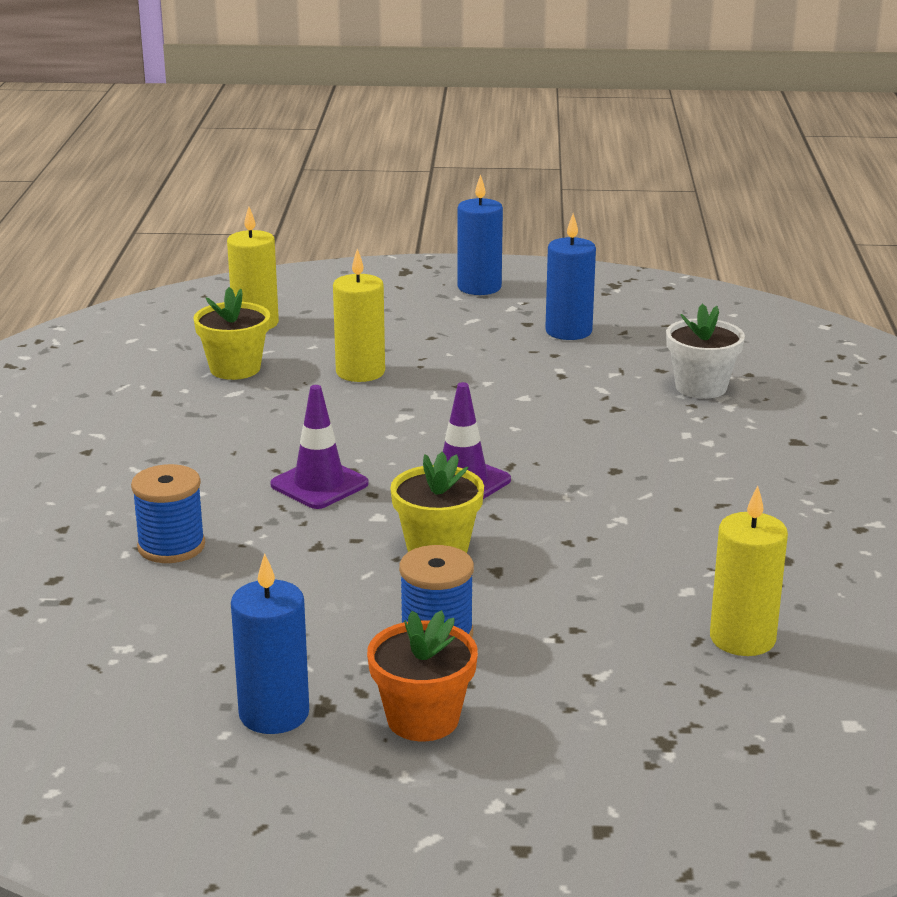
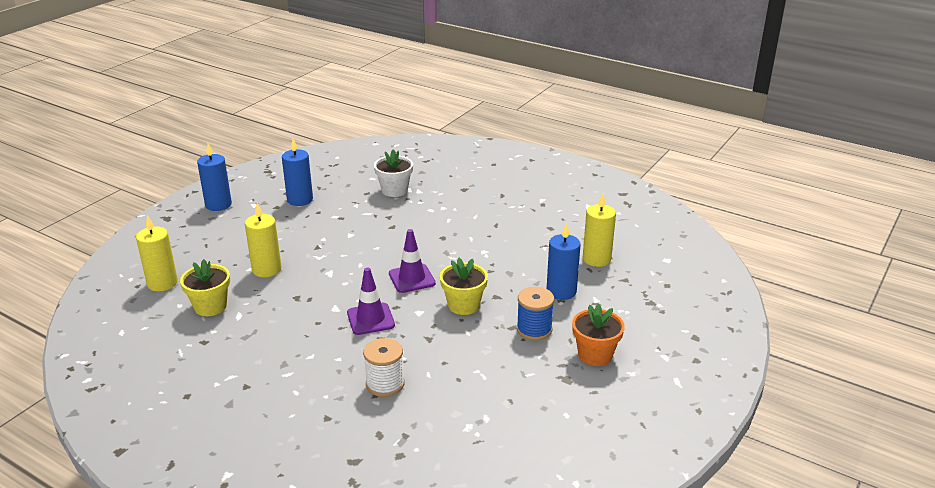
camera: 60 degrees left, 5 degrees up
blue spool [131,464,205,563] -> white spool [363,338,405,397]
blue candle [231,553,309,734] -> blue candle moved to [547,224,581,300]

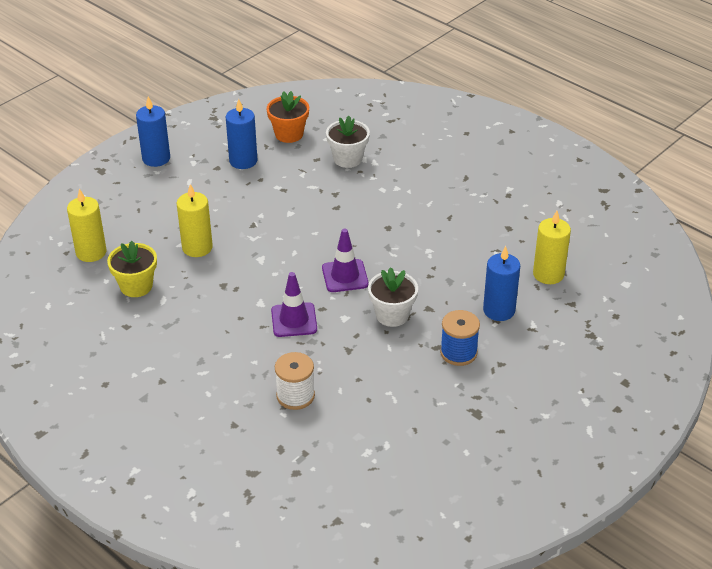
camera: 10 degrees right, 10 degrees up
yellow flower pot [440,258,488,315] -> white flower pot [368,267,418,327]
orange flower pot [572,303,625,366] -> orange flower pot moved to [267,91,309,143]

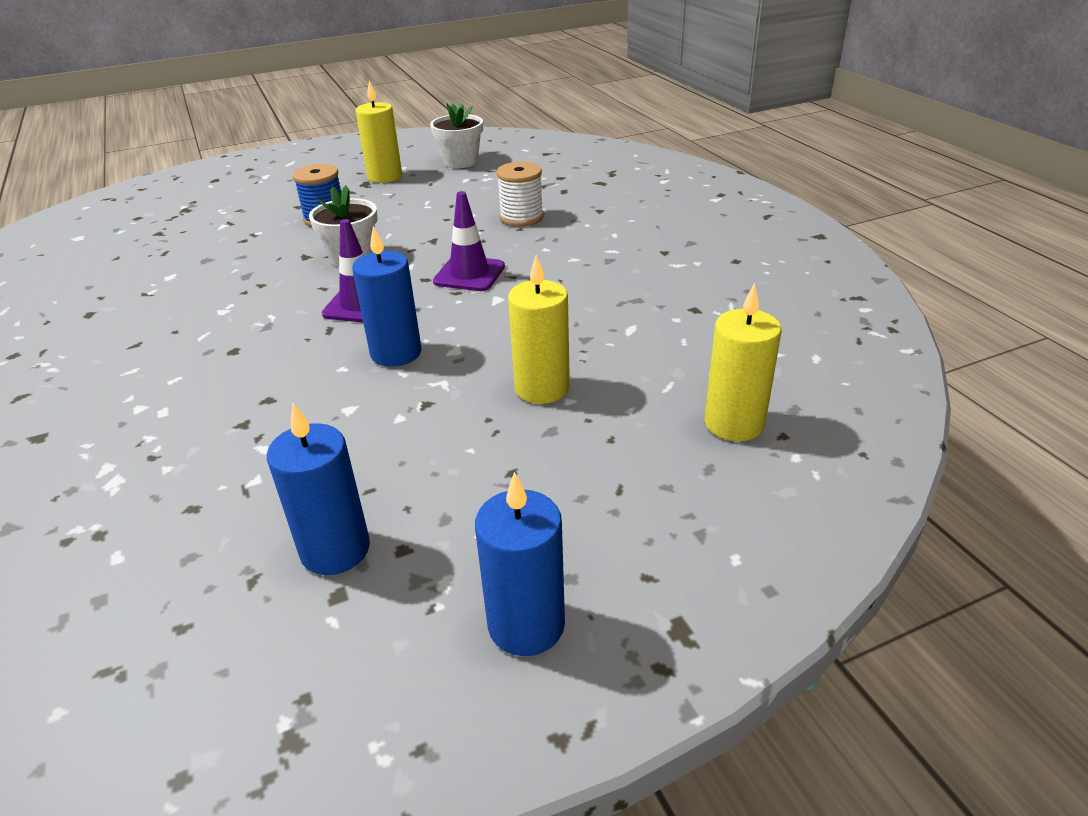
camera: 155 degrees left, 5 degrees down
yellow flower pot [107,241,157,297] -> none
orange flower pot [267,91,309,143] -> none
white flower pot [326,116,370,168] -> white flower pot moved to [430,103,483,168]
blue candle [483,246,520,321] -> blue candle moved to [352,226,421,367]
yellow candle [533,211,571,284] -> yellow candle moved to [356,81,402,183]

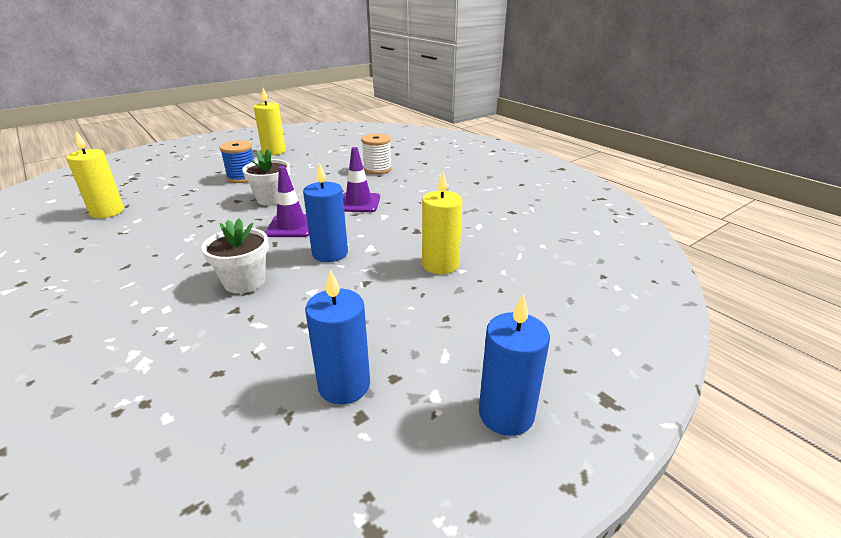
camera: 15 degrees left, 5 degrees down
white flower pot [430,103,483,168] -> white flower pot moved to [202,218,269,294]
yellow candle [704,283,782,441] -> yellow candle moved to [66,131,124,218]

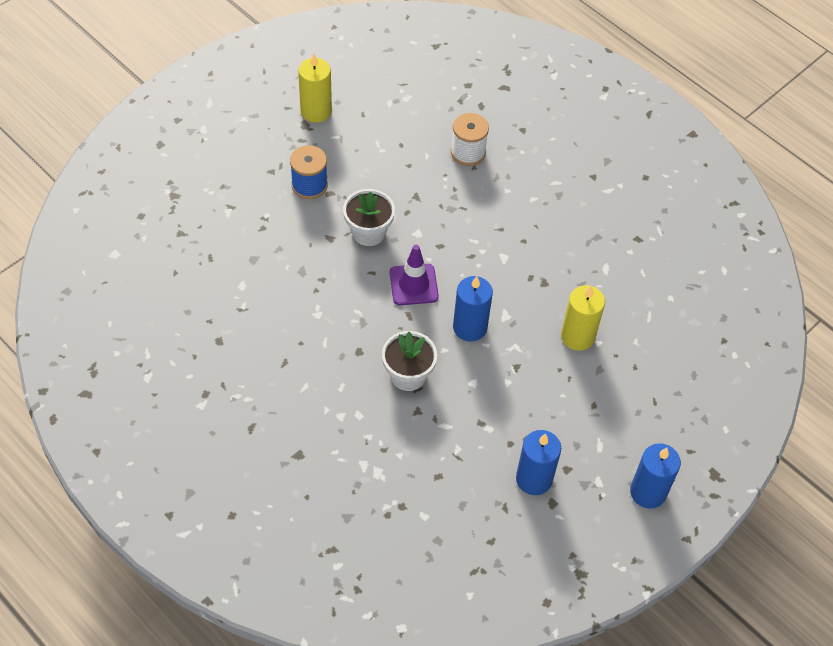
camera: 10 degrees left, 25 degrees up
yellow candle [66,131,124,218] -> none
purple traffic cone [343,147,380,212] -> none

